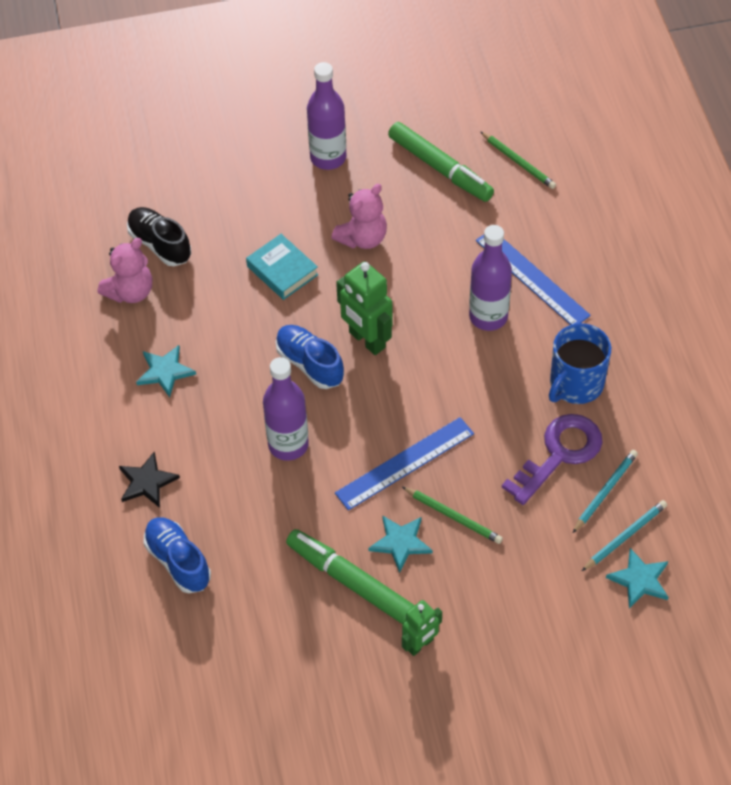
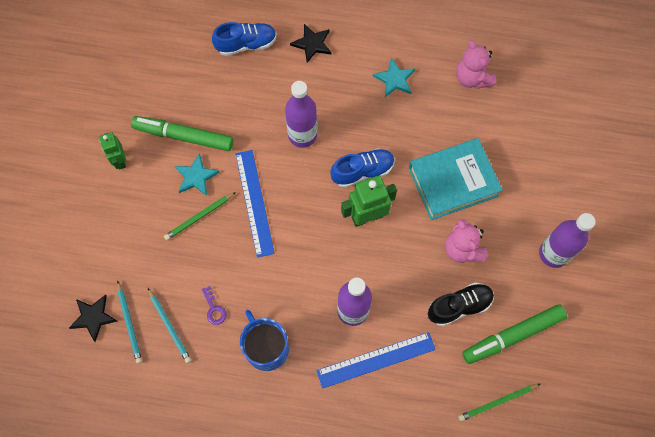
camera: 110 degrees right, 15 degrees up
black shoe [127,207,191,266] -> black shoe moved to [428,282,494,326]
turquoise book [246,234,318,300] -> turquoise book [409,138,502,220], size x1.65
green marker [286,529,415,624] -> green marker turned 135 degrees counterclockwise [131,116,233,151]
purple key [502,414,603,505] -> purple key [201,286,227,325], size x0.44
turquoise star [606,548,669,608] -> black star [69,295,117,342]

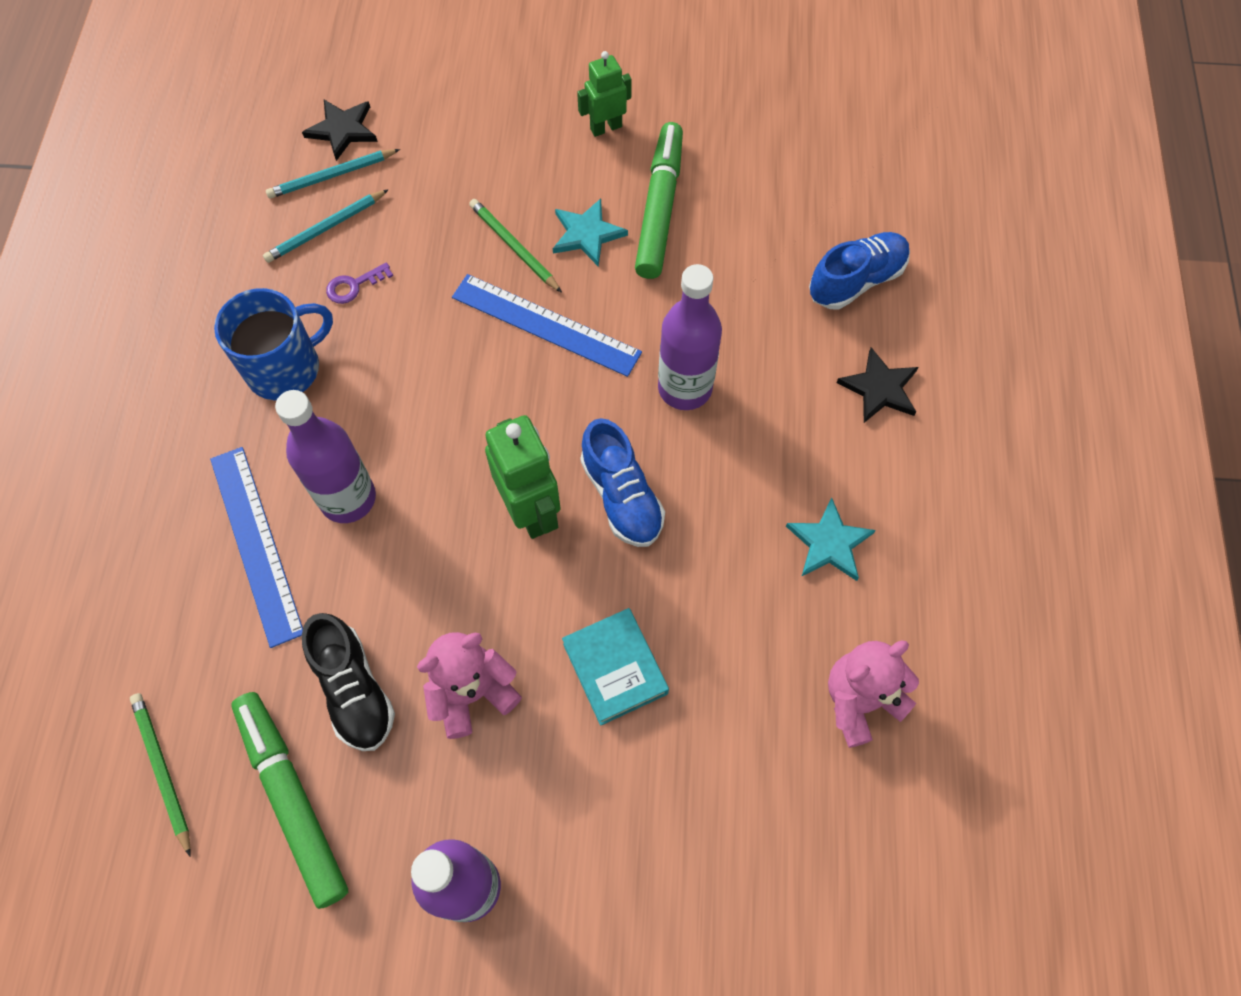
camera: 85 degrees right, 5 degrees down
blue shoe [212,22,277,56] -> blue shoe turned 105 degrees counterclockwise [809,232,910,310]
blue ruler [236,150,275,258] -> blue ruler turned 45 degrees clockwise [452,274,642,377]
turquoise book [409,138,502,220] -> turquoise book [562,608,669,726], size x0.61

